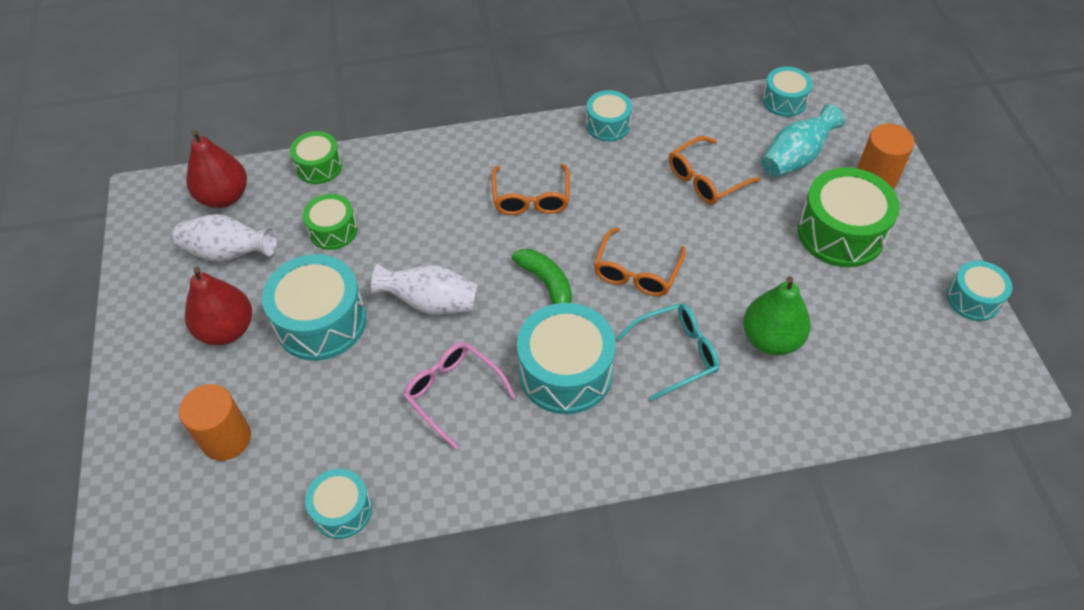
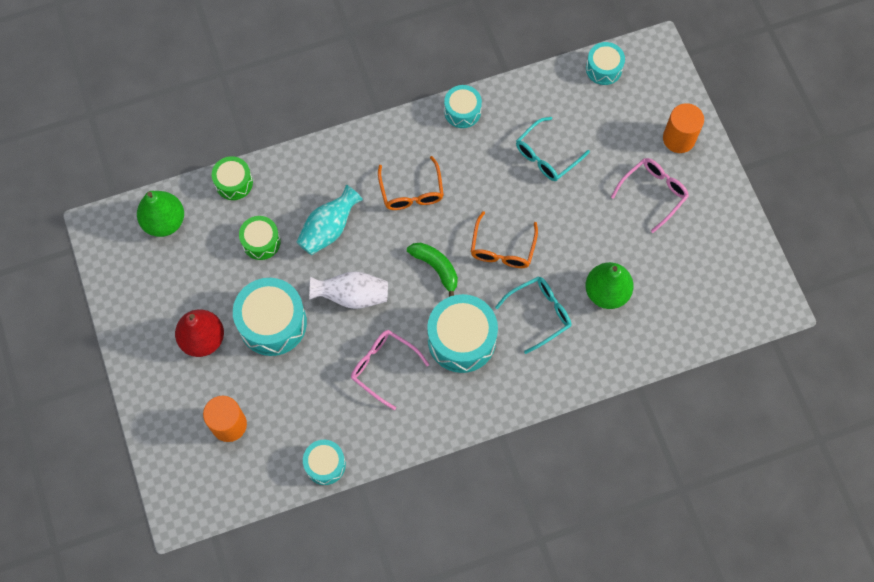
camera: 10 degrees left, 15 degrees up
white vase [173,214,277,262] -> none
red pear [186,129,247,208] -> green pear [137,191,184,237]
orange glasses [669,136,761,204] -> turquoise glasses [516,117,590,181]
turquoise vase [761,104,845,178] -> turquoise vase moved to [297,185,363,255]
green drum [798,167,900,267] -> pink glasses [611,158,689,233]
turquoise drum [947,261,1013,321] -> none

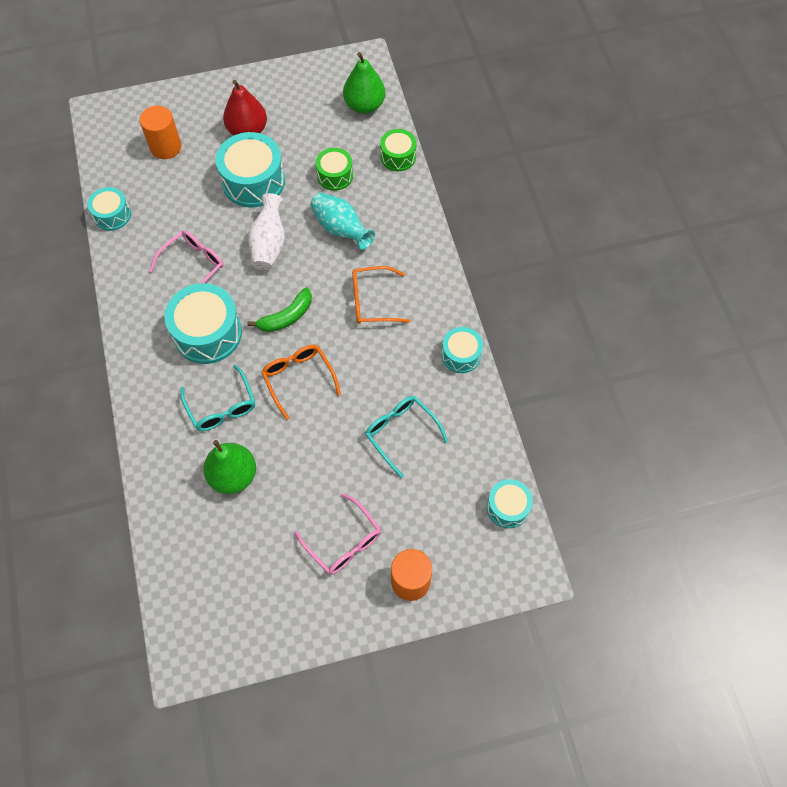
camera: 95 degrees right, 5 degrees down
orange glasses [471,211,538,268] -> orange glasses turned 45 degrees clockwise [261,345,341,420]

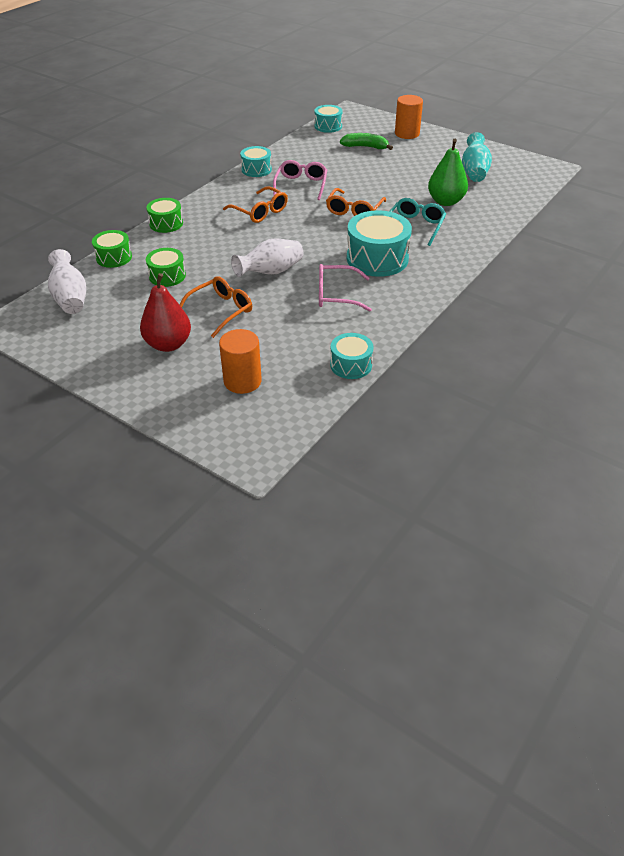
camera: 130 degrees left, 20 degrees down
turquoise drum [216,132,285,207] -> orange glasses [179,276,252,338]
green banana [247,288,312,332] -> green banana moved to [340,133,393,150]
pink glasses [295,493,381,575] -> pink glasses moved to [273,160,327,200]
turquoise vase [310,193,375,250] -> turquoise vase moved to [462,132,492,182]
green pear [343,52,386,114] -> white vase [48,249,86,314]
turquoise glasses [365,396,448,478] -> none
none -> green drum [146,198,183,233]

